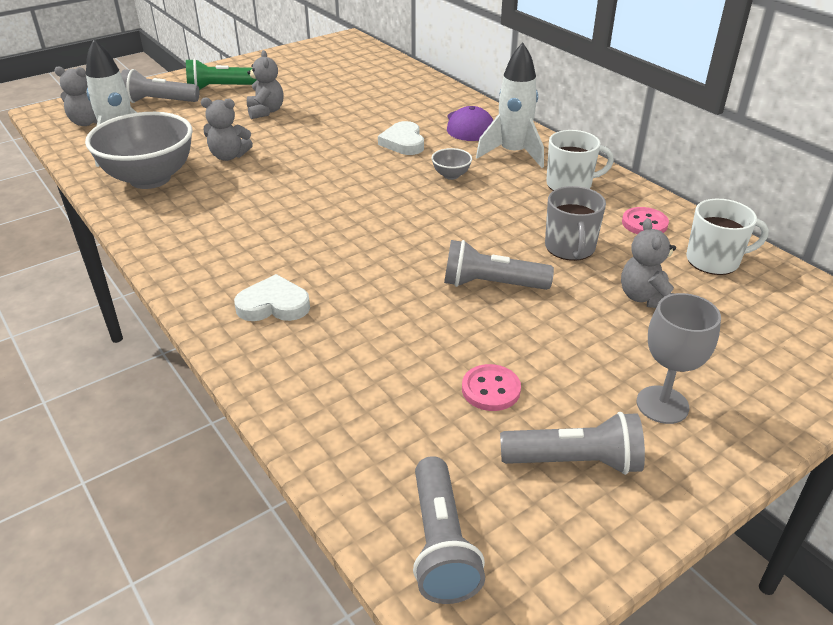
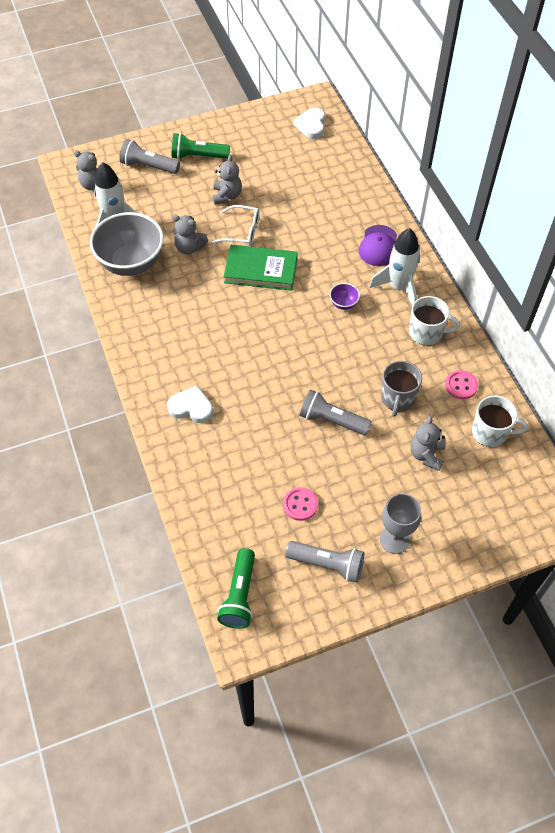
camera: 15 degrees right, 20 degrees up
white heart [378,121,424,155] -> white heart moved to [294,108,325,139]
grey flashlight [413,456,485,604] -> green flashlight [217,548,255,629]
grey bowl [431,148,472,180] -> purple bowl [330,283,360,310]
none -> white glasses [212,205,260,246]
none -> green book [224,245,298,291]

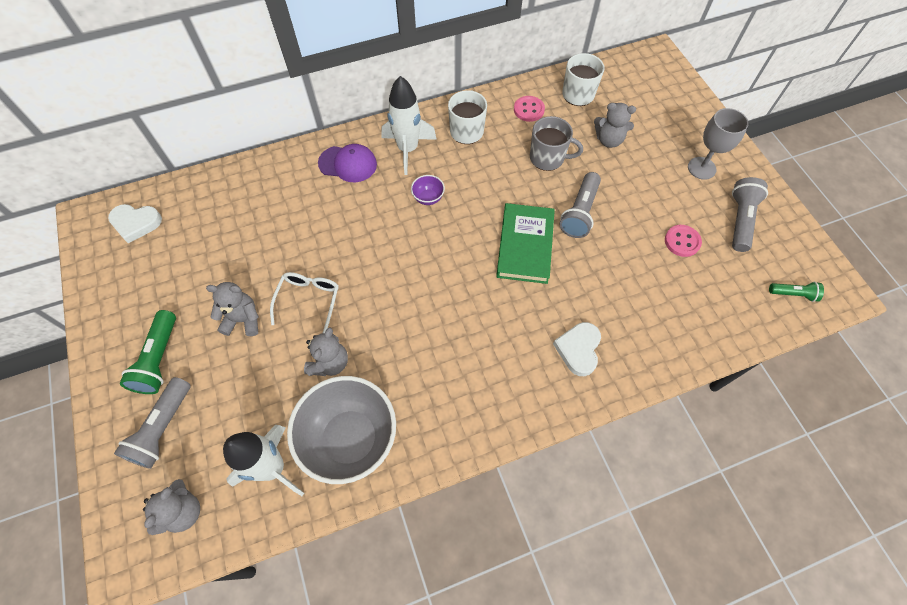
camera: 90 degrees left, 5 degrees up
green flashlight [217,548,255,629] -> green flashlight [769,282,824,302], size x0.58
green book [224,245,298,291] -> green book moved to [496,203,555,284]

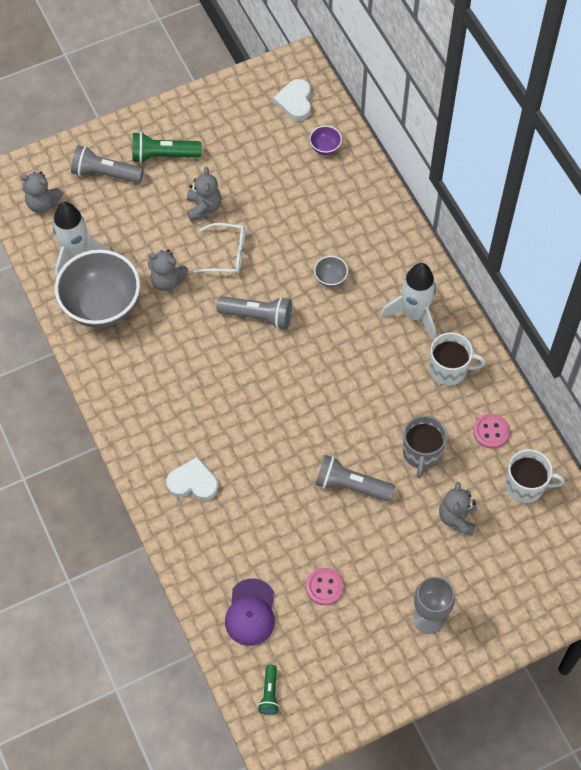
camera: 85 degrees right, 0 degrees up
purple cap [318,144,377,182] -> purple cap moved to [225,578,275,646]
purple bowl [411,175,445,205] -> purple bowl moved to [309,126,342,155]
green book [496,203,555,284] -> none
grey flashlight [732,177,768,252] -> grey flashlight moved to [217,296,292,329]
none -> grey bowl [314,256,348,287]

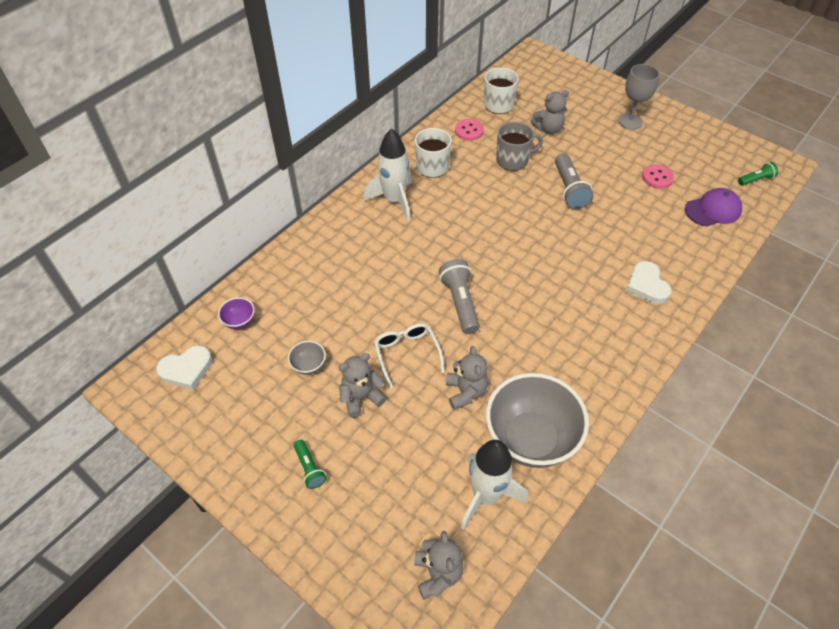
camera: 115 degrees left, 10 degrees down
grey flashlight [71,145,144,183] -> none
green flashlight [132,132,202,163] -> green flashlight [294,440,327,489], size x0.58
grey bowl [314,256,348,287] -> grey bowl moved to [288,341,326,375]

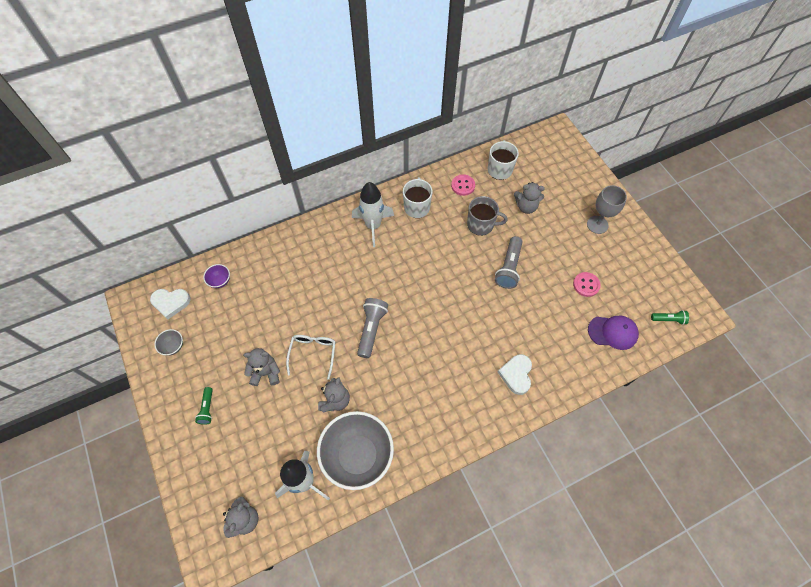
camera: 25 degrees right, 10 degrees up
grey bowl [288,341,326,375] -> grey bowl moved to [154,329,183,356]

